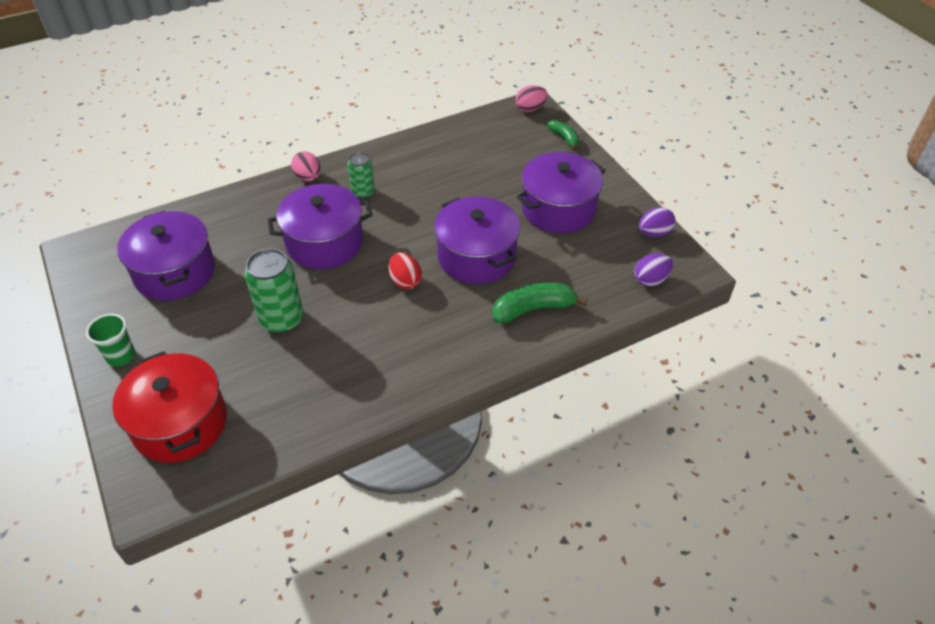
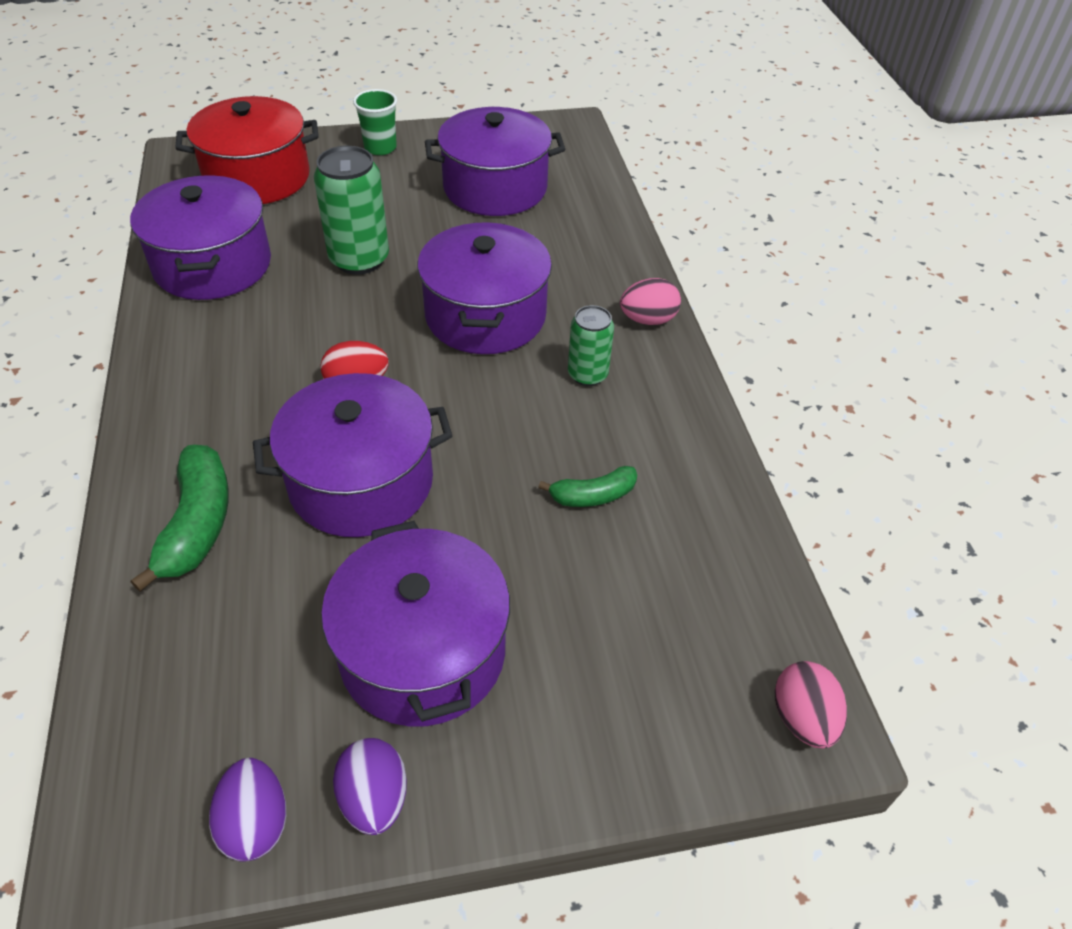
camera: 105 degrees right, 0 degrees up
green banana [547,120,579,151] -> green banana moved to [538,466,637,507]
purple egg [634,253,673,287] -> purple egg moved to [333,738,407,835]
none -> purple pot [130,175,271,300]

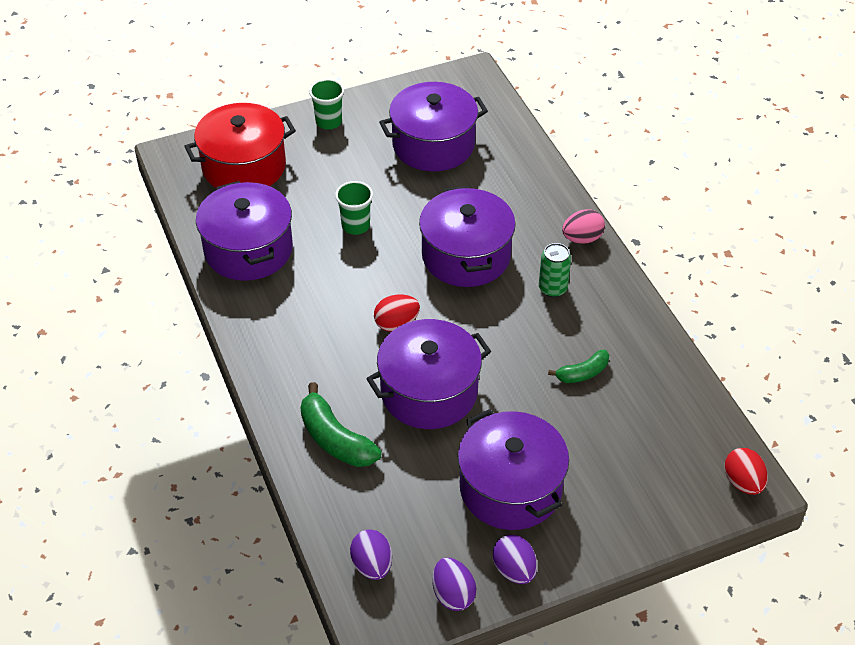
camera: 10 degrees left, 0 degrees up
green banana [131,445,229,592] -> green banana turned 150 degrees clockwise [300,382,382,467]
green can [314,146,389,275] -> green cup [335,181,373,235]
pink egg [775,661,847,748] -> red egg [724,448,768,495]
none -> purple egg [350,530,392,580]

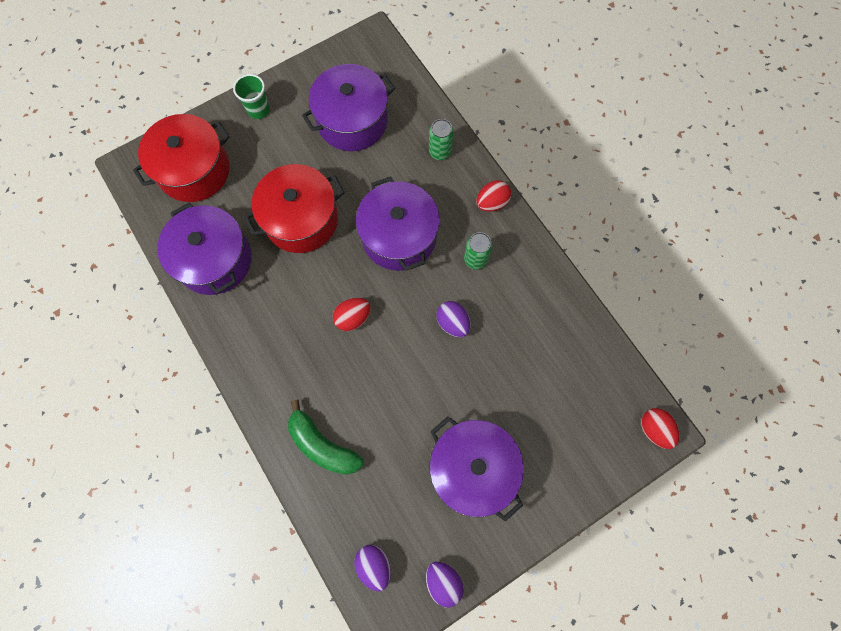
camera: 10 degrees left, 25 degrees up
green cup [335,181,373,235] -> red pot [244,164,345,253]
purple pot [366,319,491,429] -> none
purple egg [493,535,537,584] -> purple egg moved to [436,301,471,337]
green banana [548,349,609,383] -> none
pink egg [562,209,605,244] -> red egg [476,180,511,212]
none -> green can [429,119,454,160]

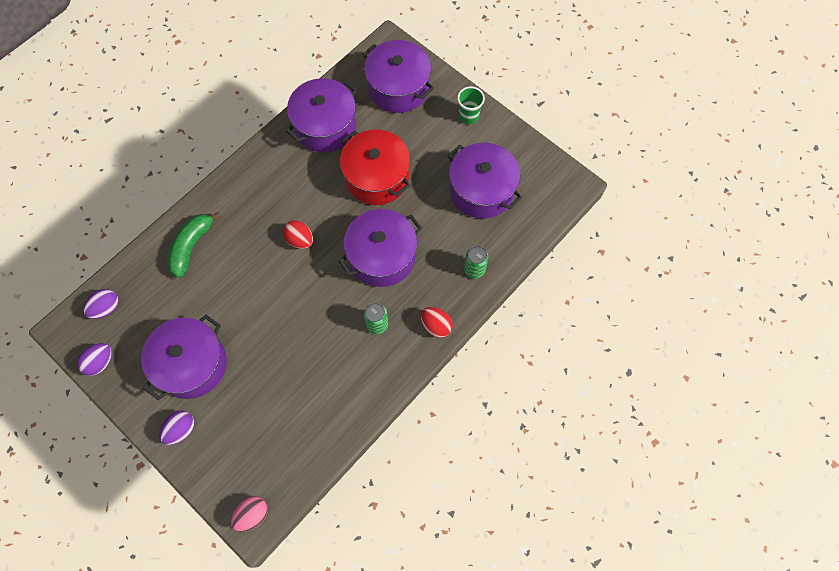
camera: 75 degrees right, 5 degrees down
red pot [133,114,230,202] -> purple pot [363,40,434,113]
purple egg [436,301,471,337] -> purple egg moved to [159,411,194,445]
red egg [641,408,679,449] -> pink egg [231,496,268,532]

